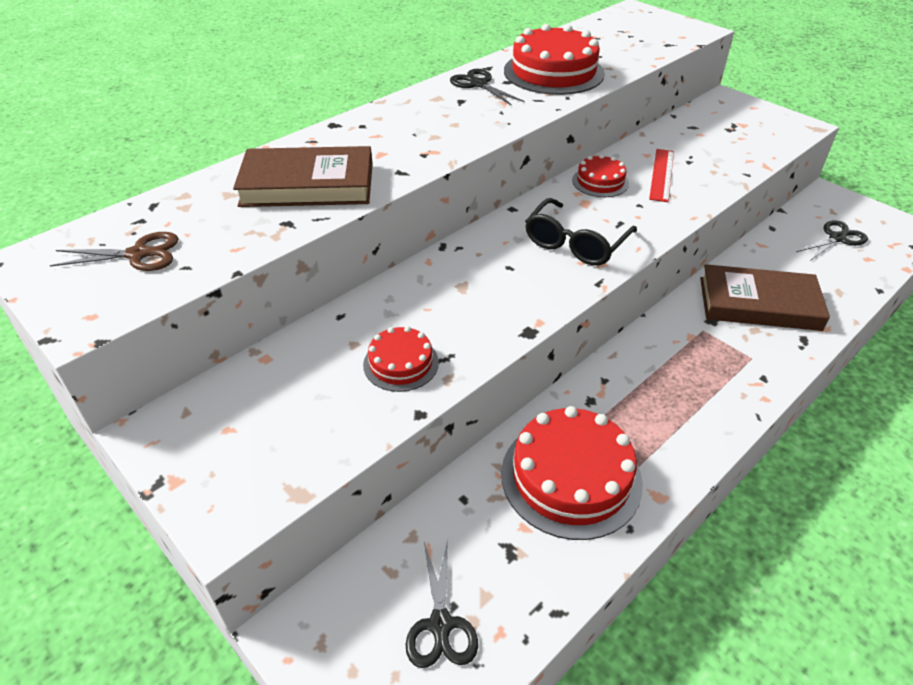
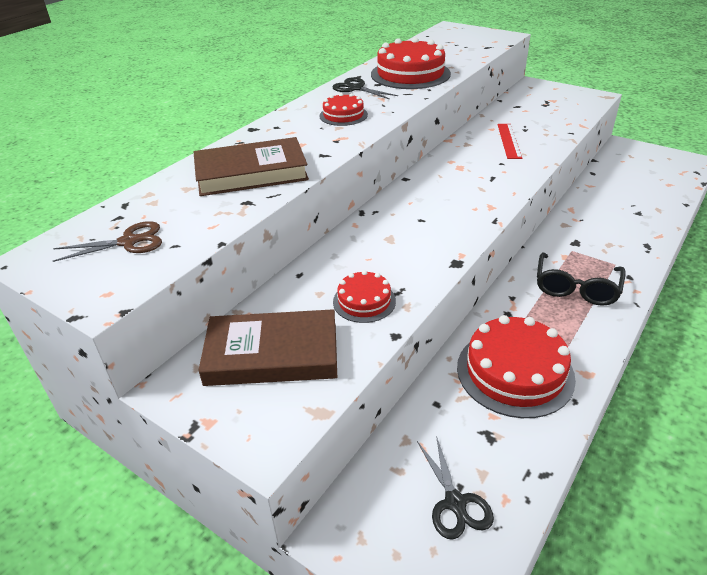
camera: 10 degrees left, 5 degrees down
black glasses [525,198,637,266] -> black glasses moved to [537,252,625,306]
red cake [572,154,629,197] -> red cake moved to [319,93,368,126]
brown book [700,264,830,331] -> brown book moved to [198,309,337,386]
black scissors [796,220,868,261] -> none

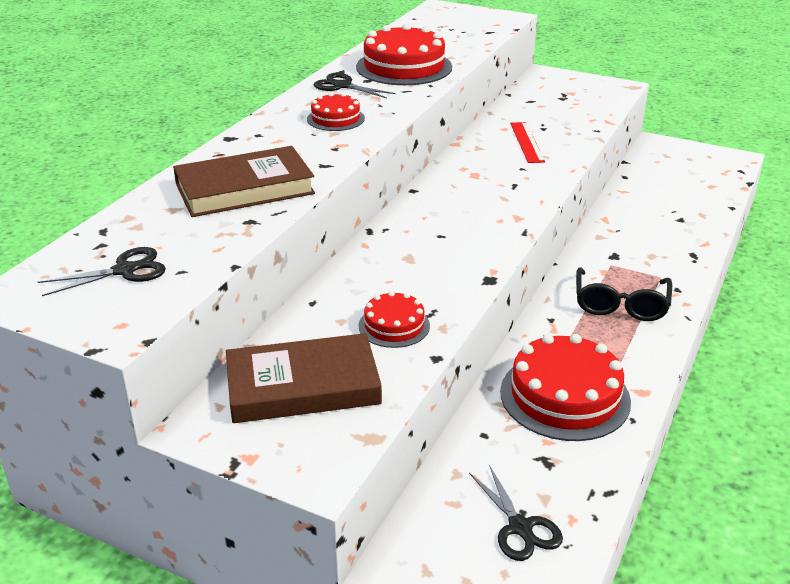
camera: 10 degrees left, 5 degrees down
brown scissors [53,221,162,262] -> black scissors [38,247,166,296]

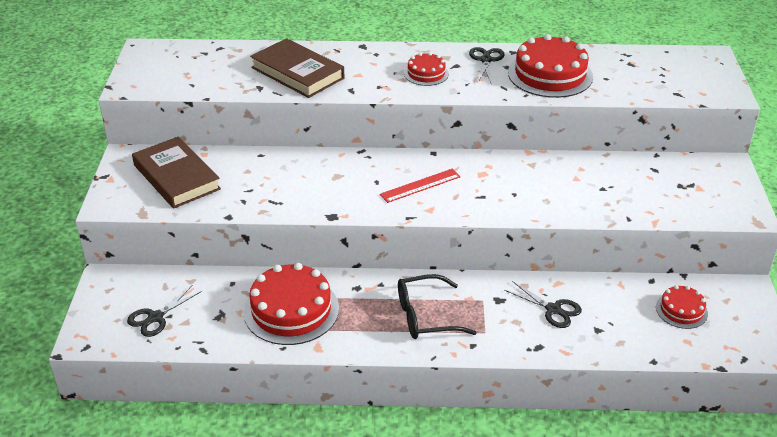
camera: 65 degrees right, 5 degrees up
black scissors [38,247,166,296] -> black scissors moved to [504,281,582,328]
red cake [359,291,430,348] -> red cake moved to [656,285,708,329]
red ruler [510,122,545,163] -> red ruler moved to [380,169,460,203]

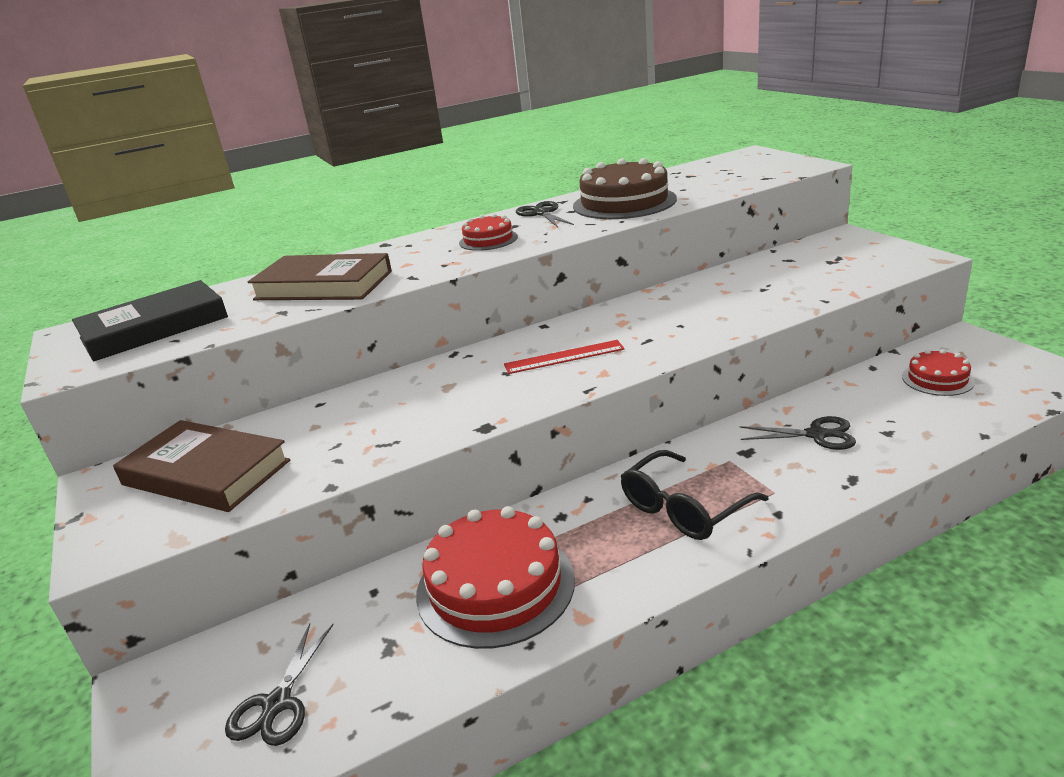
camera: 25 degrees left, 10 degrees down
red ruler [380,169,460,203] -> red ruler turned 45 degrees clockwise [504,340,624,374]
red cake [508,34,593,98] -> brown cake [573,158,677,219]
none -> black book [72,280,228,361]

